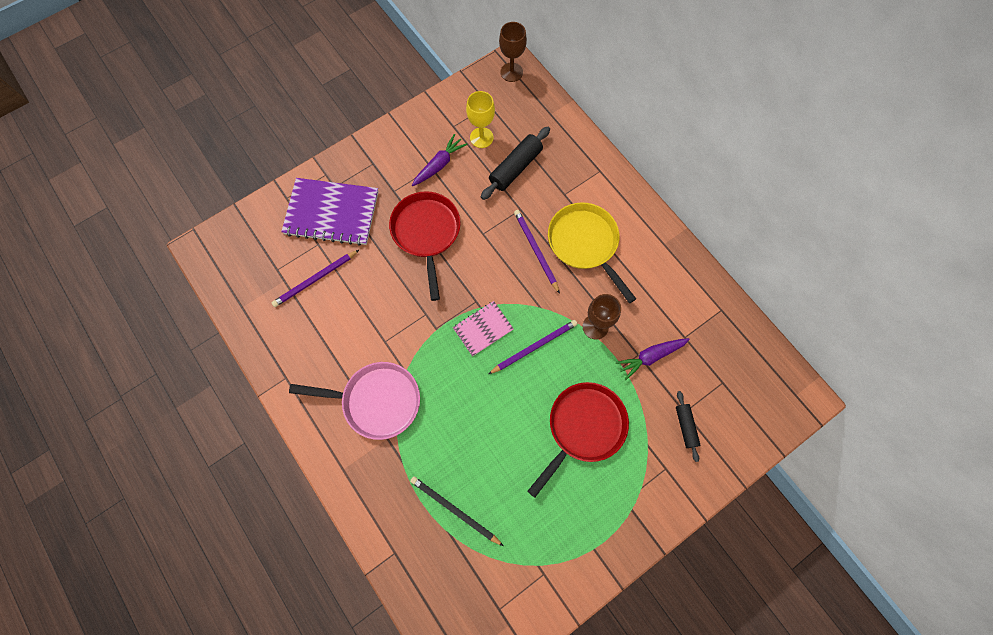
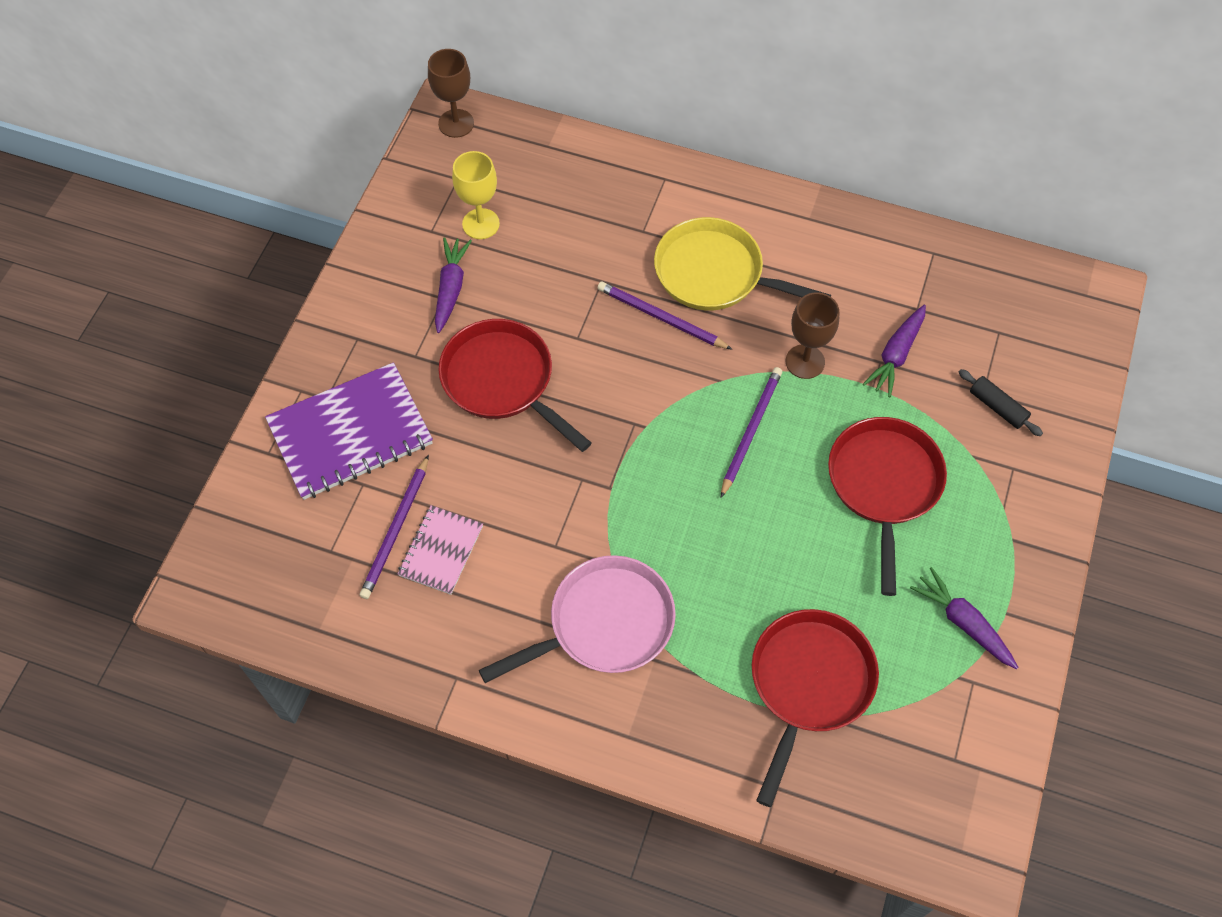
camera: 35 degrees left, 10 degrees down
black pencil [410,476,503,546] -> red pan [752,609,879,807]
pink notebook [453,301,514,356] -> pink notebook moved to [398,505,483,595]
black rolling pin [481,127,550,200] -> none
none -> purple carrot [910,567,1018,669]

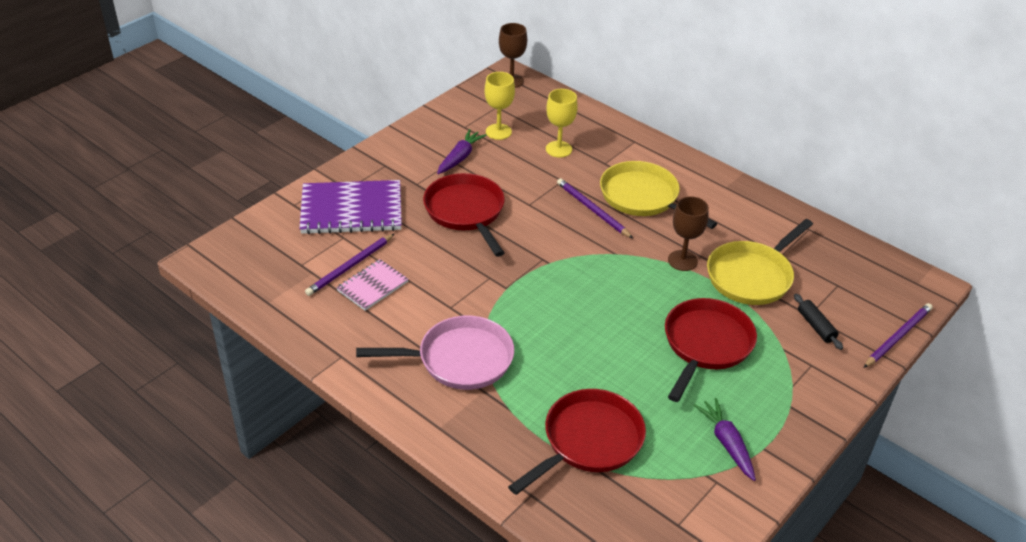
camera: 20 degrees right, 20 degrees down
purple pencil [721,367,782,498] -> purple pencil moved to [864,303,933,368]
purple carrot [863,305,926,397] -> yellow pan [707,219,813,305]
none -> yellow goblet [546,89,578,158]

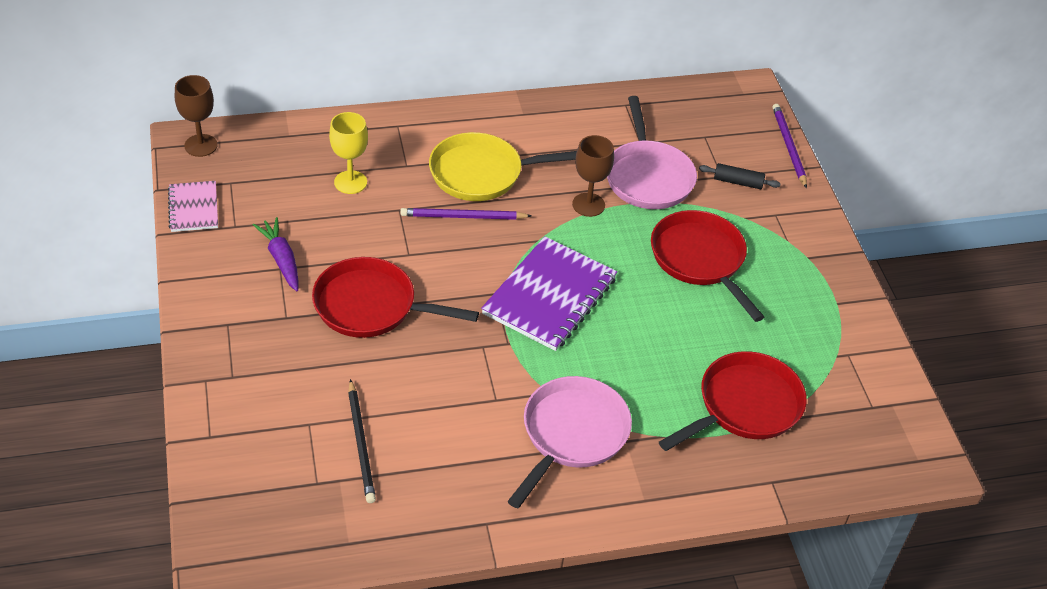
camera: 55 degrees left, 5 degrees up
purple notebook [299,180,402,234] -> purple notebook moved to [481,236,617,351]
purple pencil [305,233,395,296] -> black pencil [348,379,376,503]
pink notebook [336,259,408,311] -> pink notebook moved to [168,181,218,232]
yellow goblet [485,72,515,140] -> none
red pan [508,389,646,495] -> red pan turned 60 degrees clockwise [659,351,807,451]
purple carrot [694,398,756,481] -> none
yellow pan [707,219,813,305] -> pink pan [607,96,697,209]

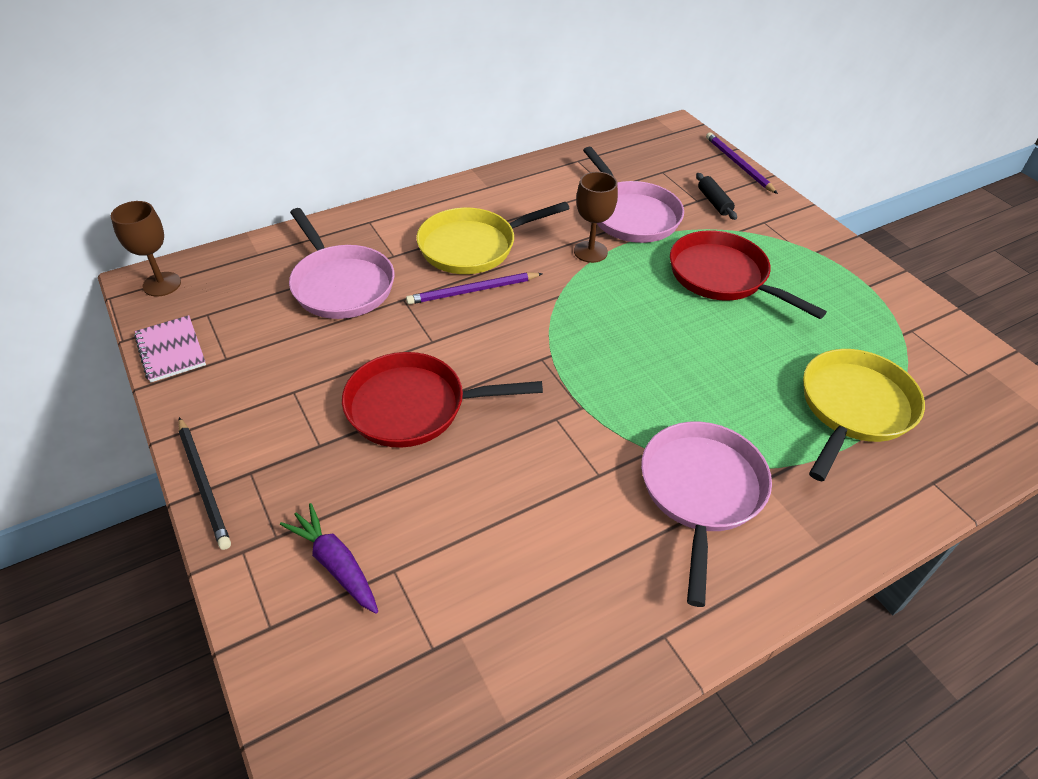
camera: 15 degrees left, 0 degrees up
purple carrot [253,217,299,291] -> purple carrot moved to [280,503,378,614]
yellow goblet [329,112,368,194] -> pink pan [289,208,395,319]
black pencil [348,379,376,503] -> black pencil moved to [178,417,231,550]
purple notebook [481,236,617,351] -> none
red pan [659,351,807,451] -> yellow pan [803,349,925,481]
black rolling pin [699,163,781,189] -> black rolling pin turned 75 degrees clockwise [696,173,737,220]

